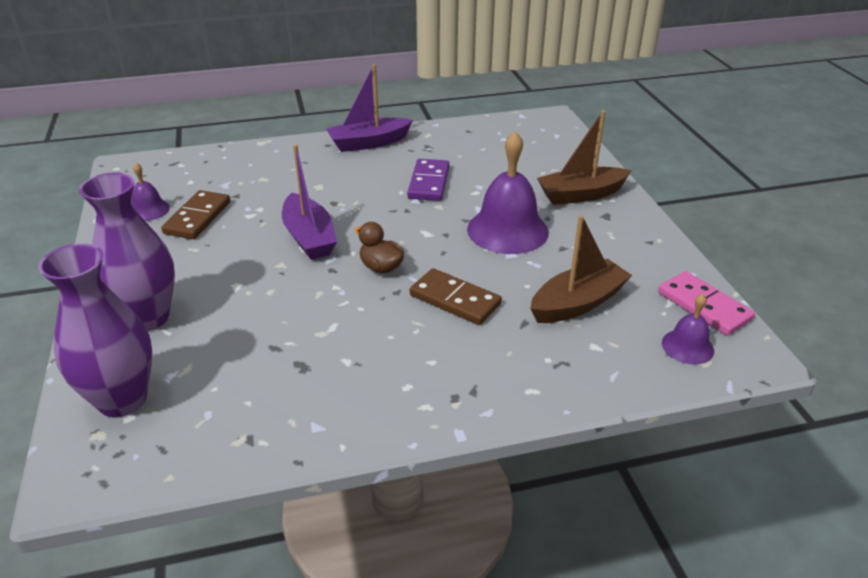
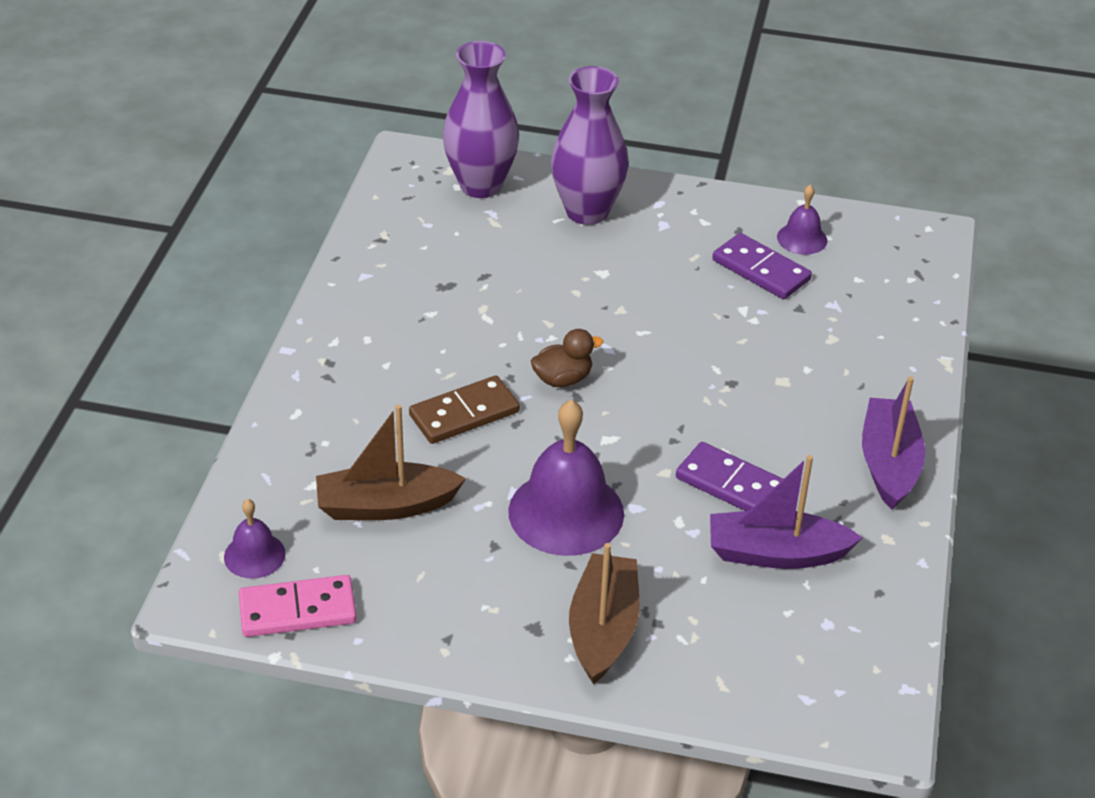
camera: 115 degrees right, 5 degrees up
brown domino [161,190,231,239] -> purple domino [712,233,812,299]
purple boat [282,145,337,260] -> purple boat moved to [710,455,863,569]
brown boat [530,215,632,323] -> brown boat turned 90 degrees clockwise [316,404,466,520]

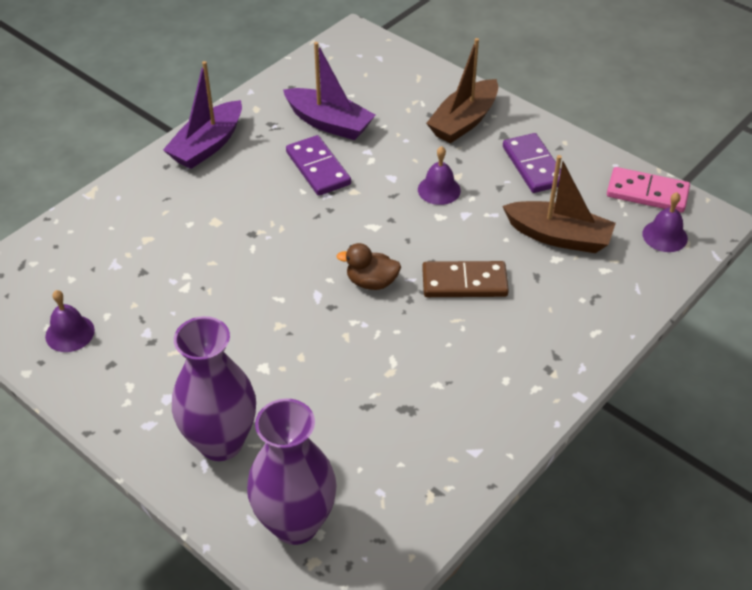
camera: 150 degrees left, 5 degrees up
purple bell [508,400,624,556] -> purple bell [418,146,461,205], size x0.51
purple domino [712,233,812,299] -> purple domino moved to [503,133,561,193]

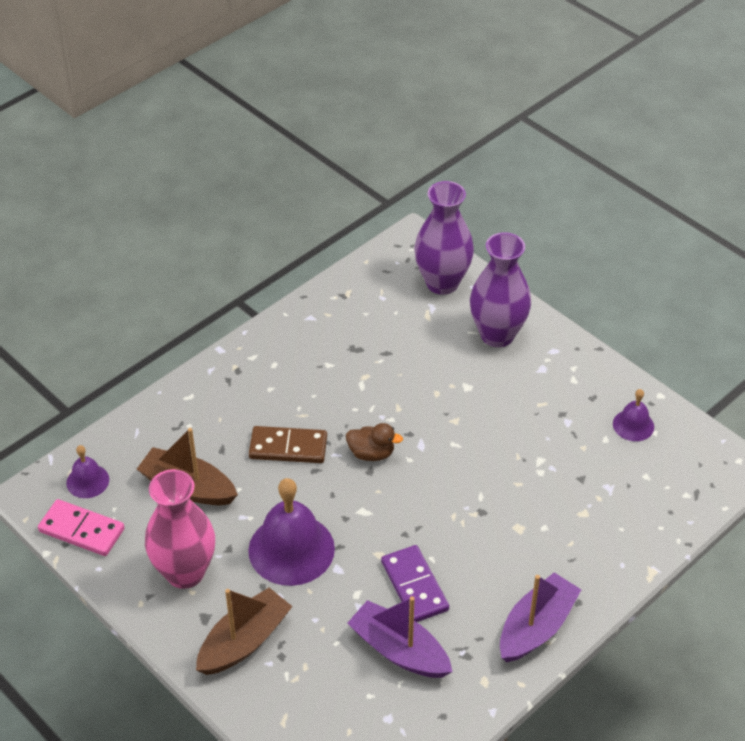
camera: 175 degrees left, 0 degrees up
purple bell [418,146,461,205] -> purple bell [248,478,335,586], size x1.95
purple domino [503,133,561,193] -> pink vase [145,469,215,589]

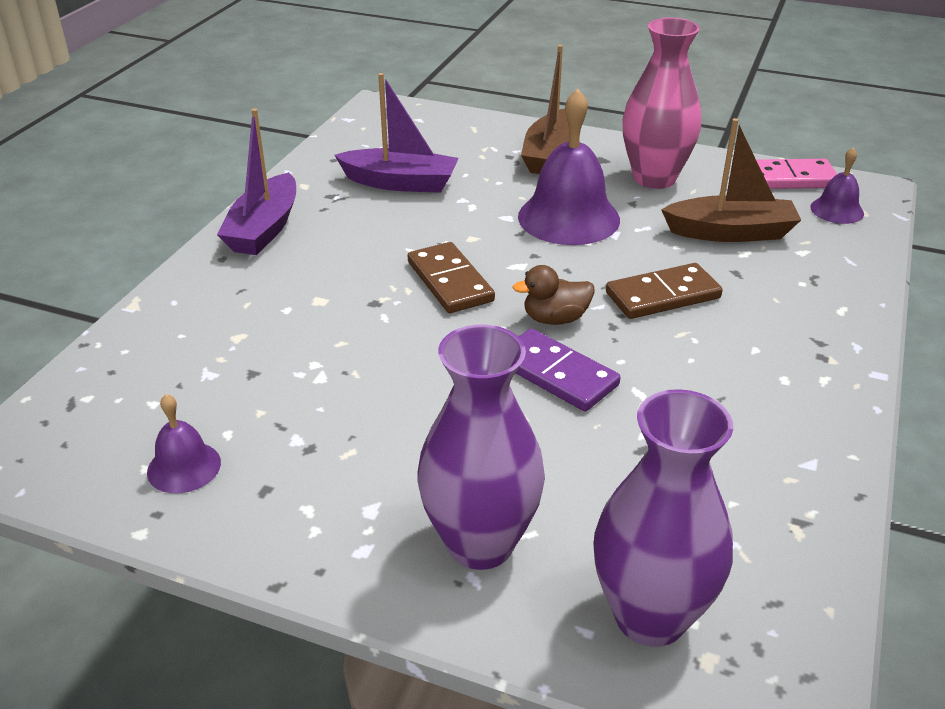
camera: 155 degrees right, 10 degrees down
purple domino [381,545,449,622] -> purple domino moved to [516,329,621,411]
none -> brown domino [408,242,495,313]

